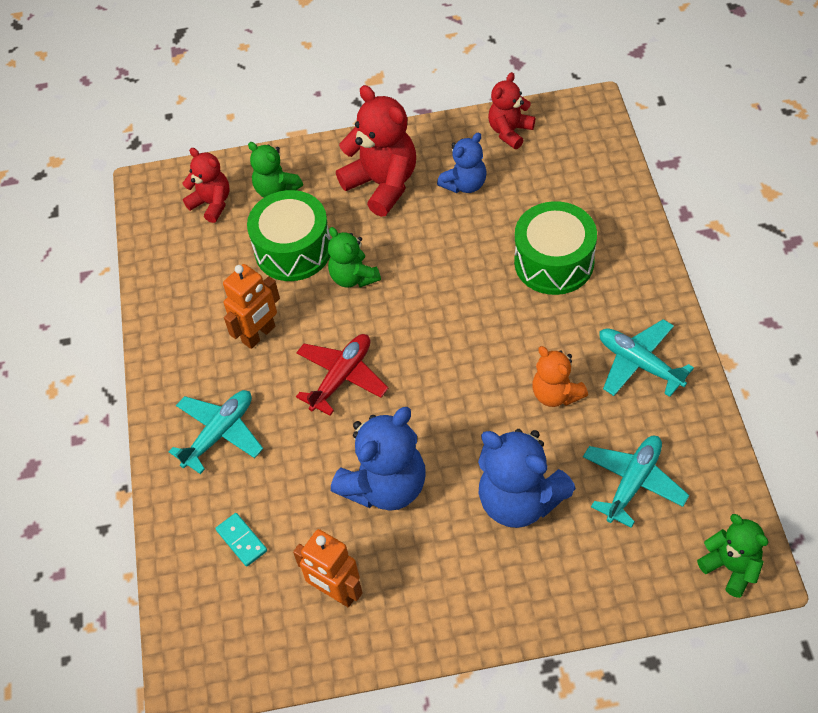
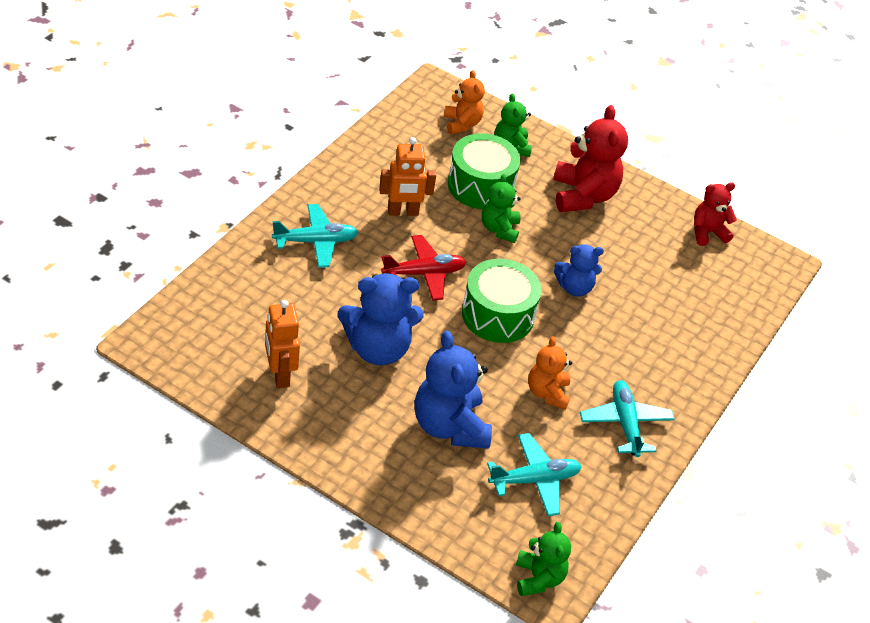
camera: 30 degrees right, 10 degrees down
red teddy bear [182,148,230,223] -> orange teddy bear [444,70,485,134]
turquoise domino [215,513,267,567] -> none
blue teddy bear [437,133,486,193] -> blue teddy bear moved to [554,244,604,297]
green drum [514,201,597,295] -> green drum moved to [462,259,542,343]

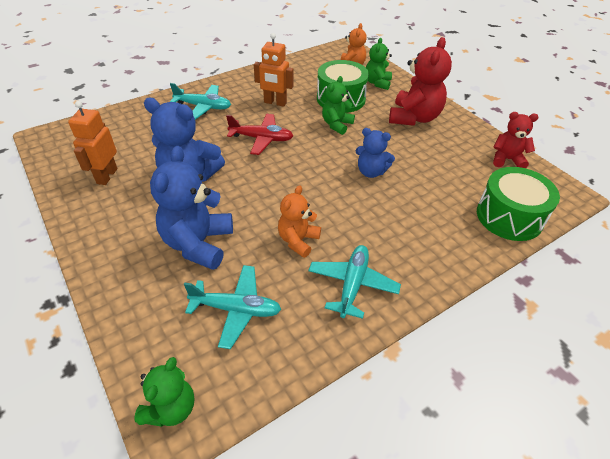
camera: 30 degrees right, 0 degrees up
green drum [462,259,542,343] -> green drum moved to [477,167,560,241]

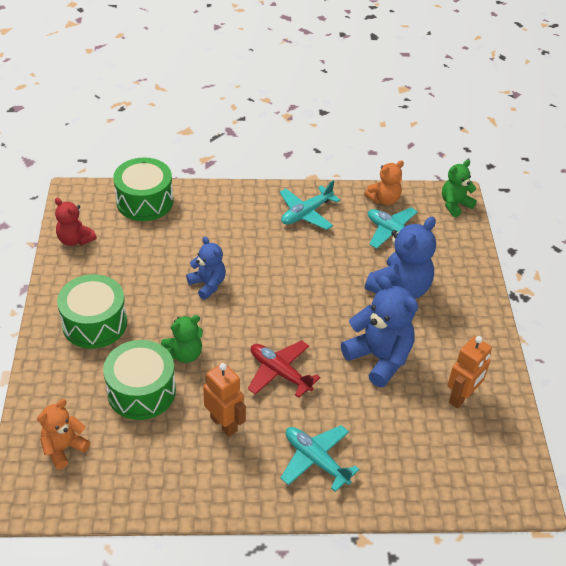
camera: 150 degrees left, 0 degrees up
orange teddy bear [278,185,321,258] -> orange teddy bear moved to [364,160,404,205]
green teddy bear [366,38,392,90] -> none
red teddy bear [389,37,452,126] -> green drum [57,274,127,349]

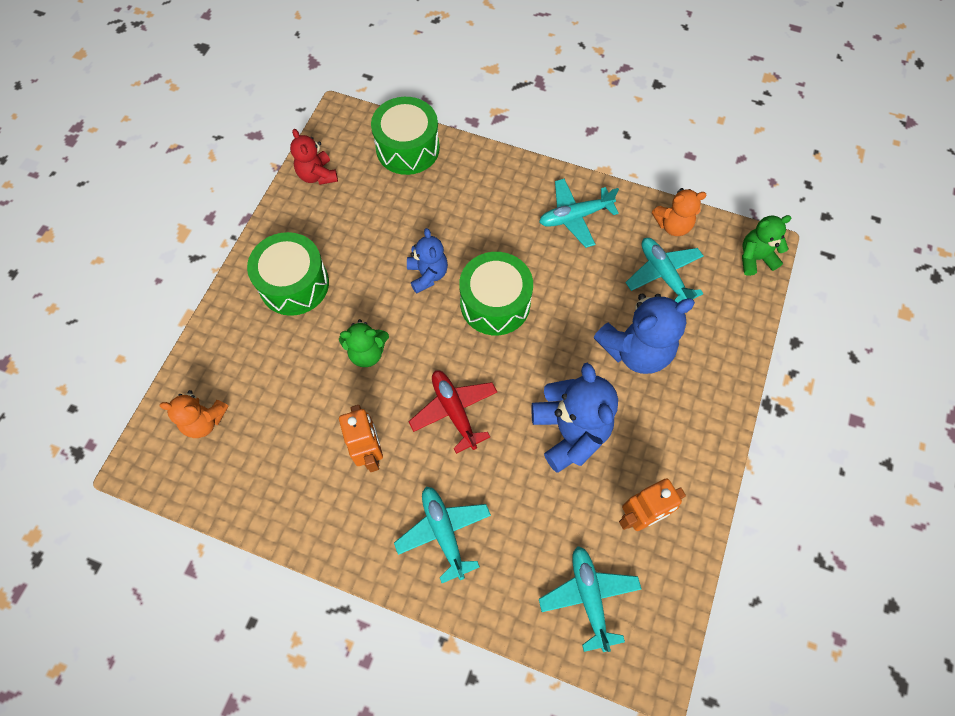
camera: 25 degrees right, 20 degrees up
orange teddy bear [37,399,90,469] -> orange teddy bear turned 150 degrees counterclockwise [159,390,229,438]
green drum [103,340,176,420] -> green drum moved to [459,252,533,335]
none -> turquoise plane [539,546,642,652]

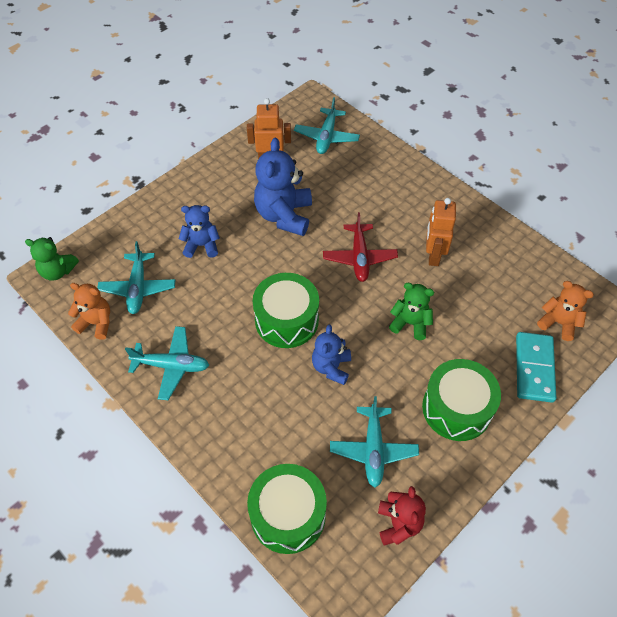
camera: 155 degrees left, 10 degrees down
turquoise plane [394,487,491,583] -> turquoise plane moved to [330,396,419,488]
blue teddy bear [594,294,695,374] -> blue teddy bear [179,205,220,258], size x0.60
none -> turquoise domino [516,332,556,403]

